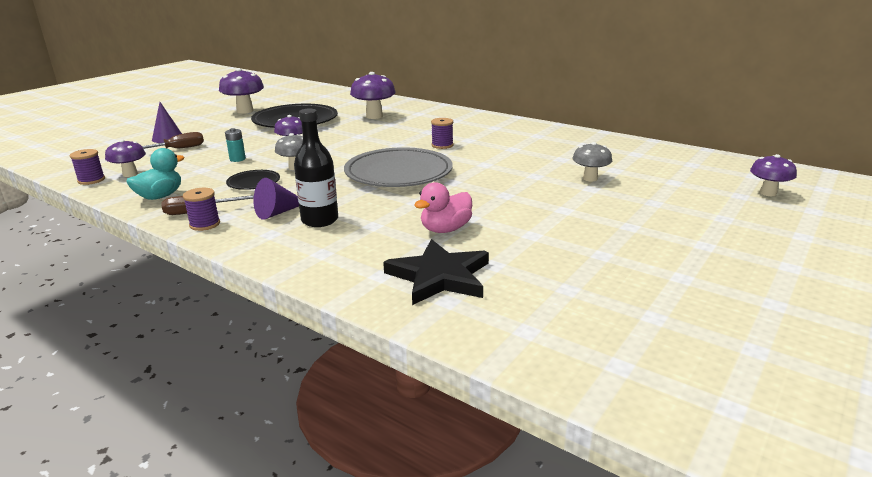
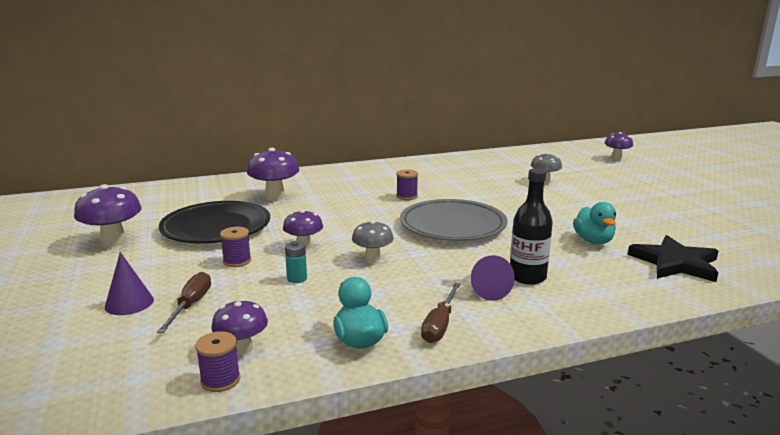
camera: 55 degrees left, 5 degrees down
purple spool [183,188,220,231] -> purple spool moved to [220,227,251,267]
black plate [226,170,280,190] -> none
pink duck [414,182,472,233] -> turquoise duck [573,202,616,244]

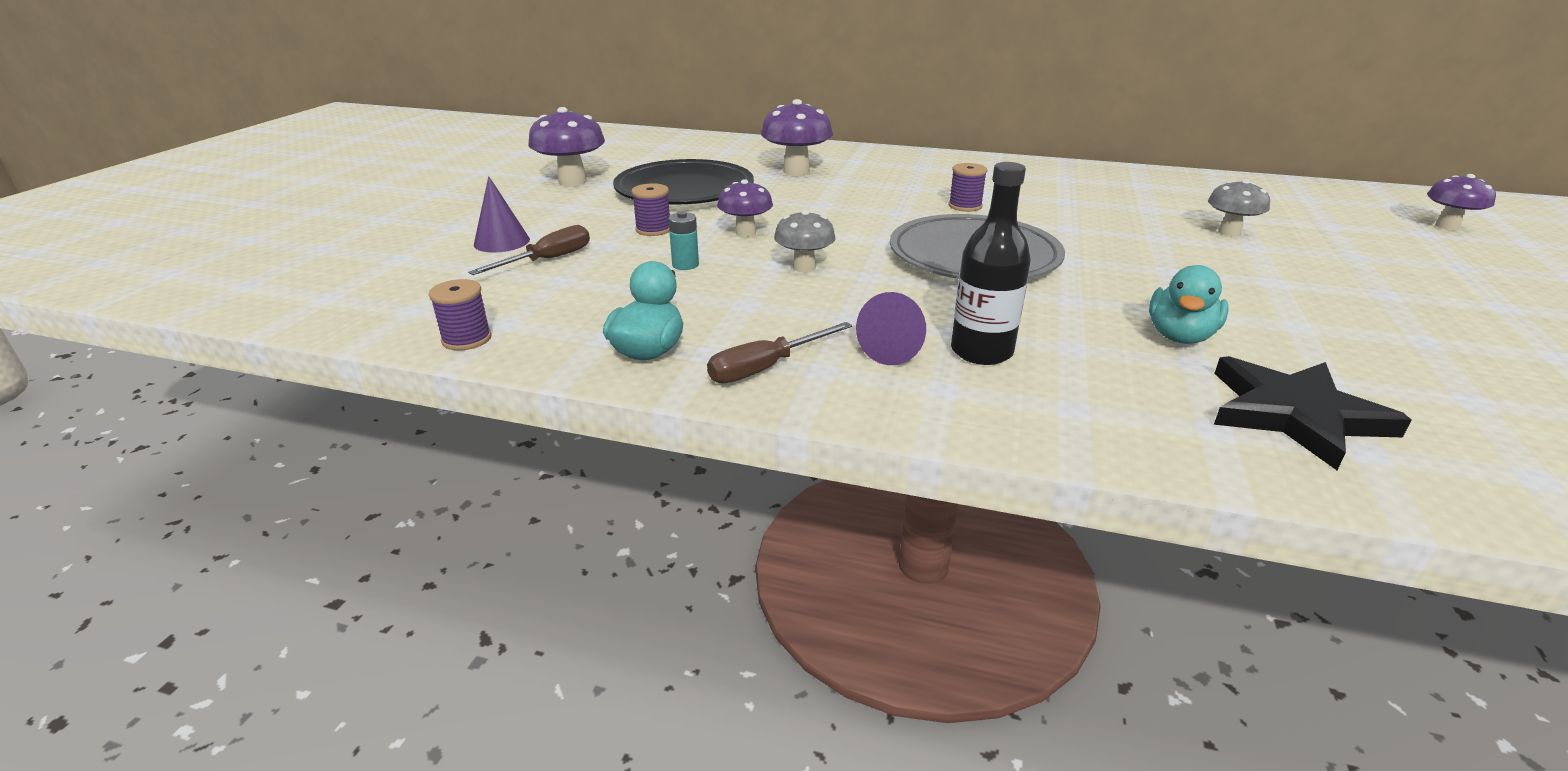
camera: 35 degrees right, 10 degrees up
purple mushroom [211,299,268,355] -> none

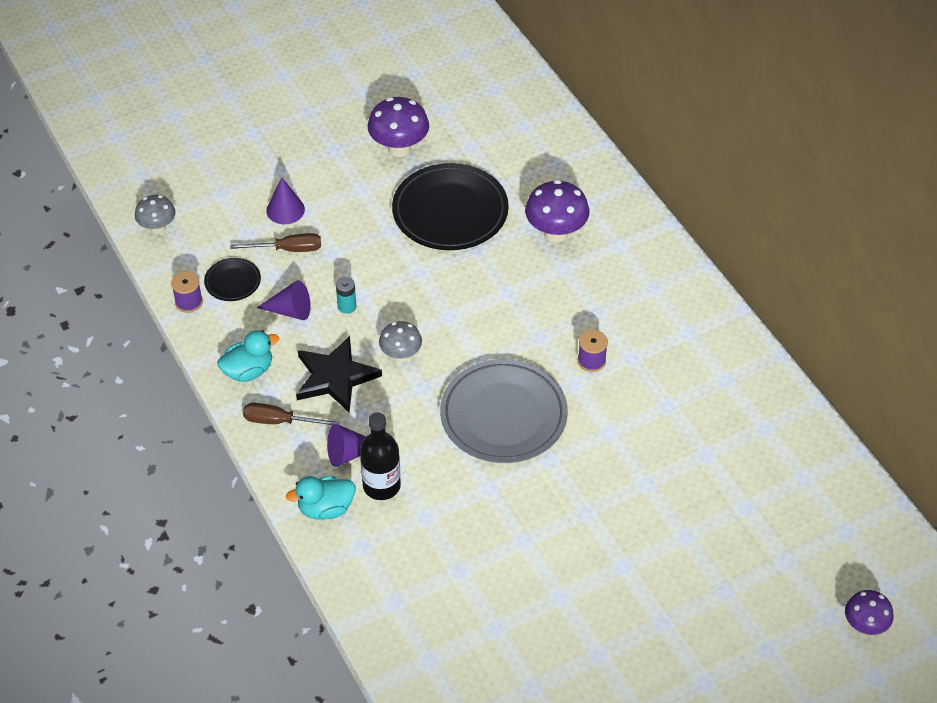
camera: 45 degrees right, 20 degrees up
purple spool [632,183,670,236] -> none
purple mushroom [717,179,773,237] -> none
turquoise duck [1149,265,1229,344] -> turquoise duck moved to [286,476,355,520]
grey mushroom [1208,179,1270,237] -> grey mushroom moved to [135,195,176,234]
black star [1214,356,1411,470] -> black star moved to [296,336,382,413]
none -> black plate [204,258,261,301]
none -> purple cone [257,280,310,320]

